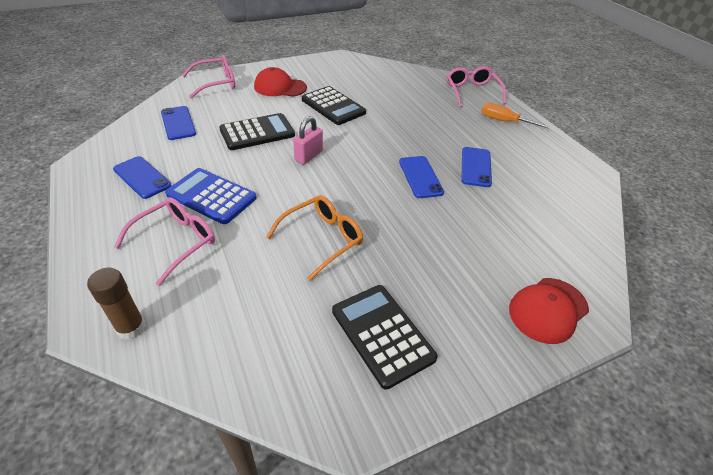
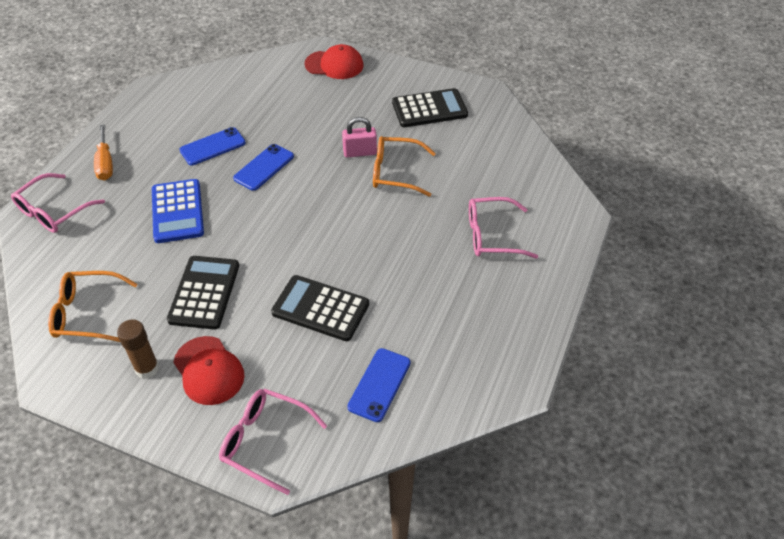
camera: 130 degrees left, 5 degrees up
brown glue stick [87,268,146,340] -> brown glue stick moved to [117,319,159,379]
blue phone [113,156,172,199] -> none
blue calculator [165,168,256,224] -> blue calculator moved to [152,179,204,243]
pink padlock [293,116,323,164] -> pink padlock moved to [342,117,377,157]
black calculator [332,285,438,389] -> black calculator turned 120 degrees counterclockwise [392,88,468,127]
none -> orange glasses [48,271,138,342]

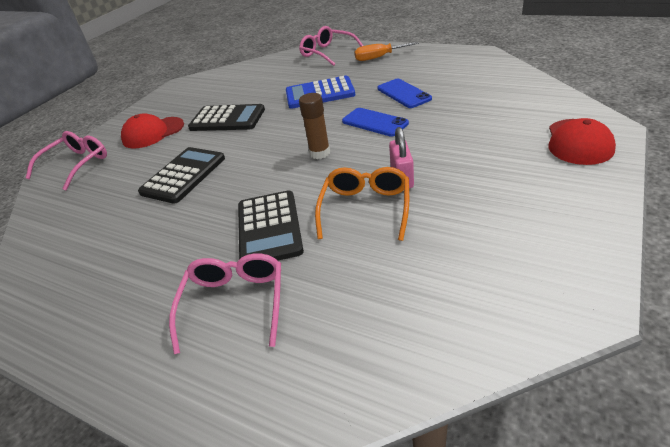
camera: 100 degrees right, 10 degrees down
orange glasses [48,271,138,342] -> none
brown glue stick [117,319,159,379] -> brown glue stick moved to [299,93,330,159]
blue phone [347,348,411,422] -> none
black calculator [392,88,468,127] -> black calculator moved to [238,190,304,261]

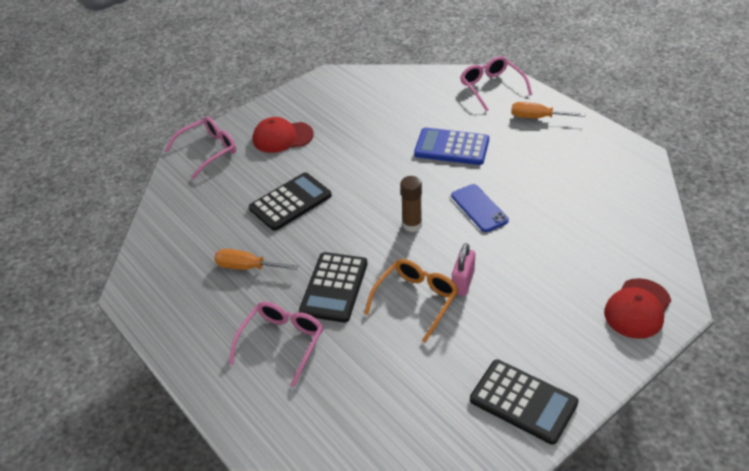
camera: 20 degrees right, 5 degrees up
black calculator [188,104,265,131] -> black calculator moved to [470,360,578,445]
blue phone [377,79,432,108] -> none
none -> orange screwdriver [214,249,298,270]

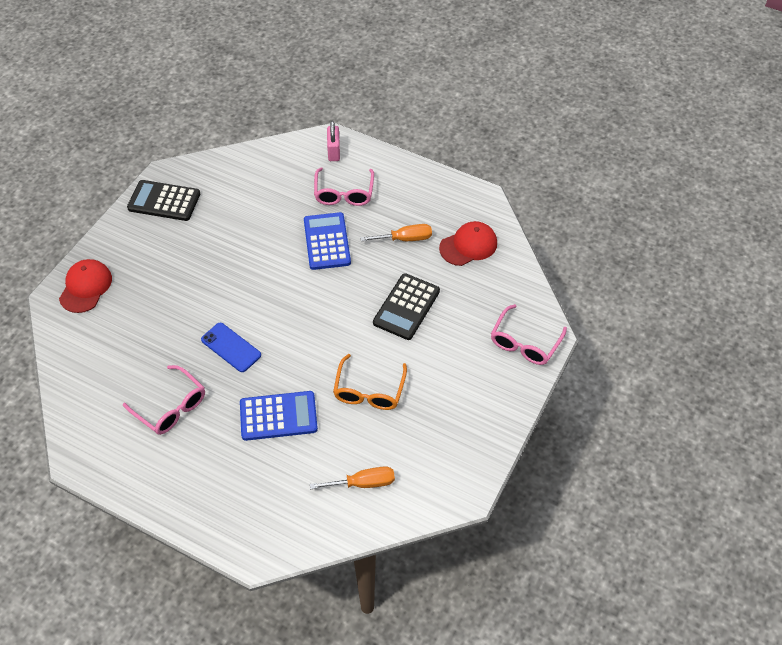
camera: 155 degrees right, 10 degrees up
red cap [253,117,314,153] -> red cap moved to [439,221,497,266]
black calculator [299,252,368,323] -> blue calculator [304,212,351,270]
orange glasses [364,259,458,343] -> orange glasses moved to [333,354,407,410]
brown glue stick [400,176,422,232] -> none
pink padlock [452,243,475,296] -> pink padlock moved to [327,121,340,161]
pink glasses [460,56,532,112] -> pink glasses moved to [123,365,205,435]
orange screwdriver [511,102,586,118] -> orange screwdriver moved to [310,466,395,489]

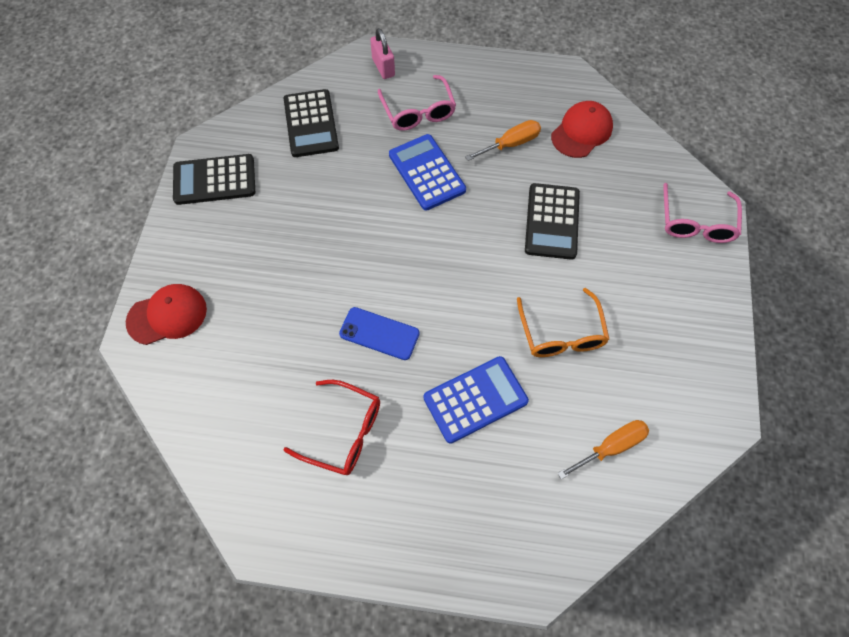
camera: 20 degrees left, 10 degrees up
red cap [59,259,112,313] -> red cap turned 75 degrees clockwise [126,284,207,345]
pink glasses [123,365,205,435] -> red glasses [283,380,380,475]
none -> black calculator [283,89,339,157]

